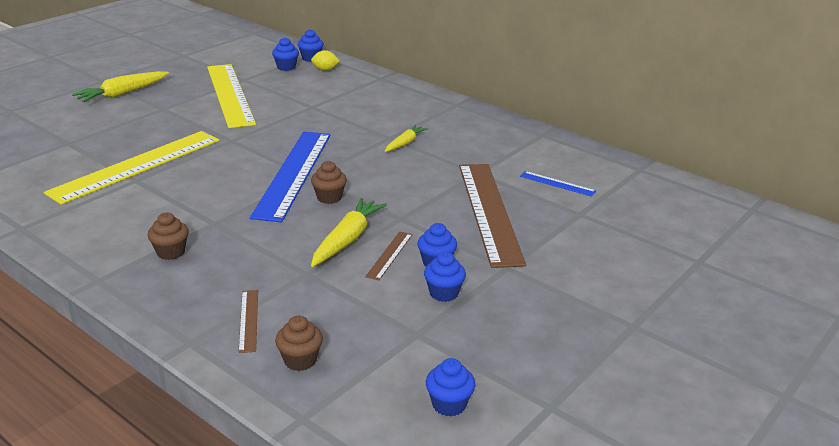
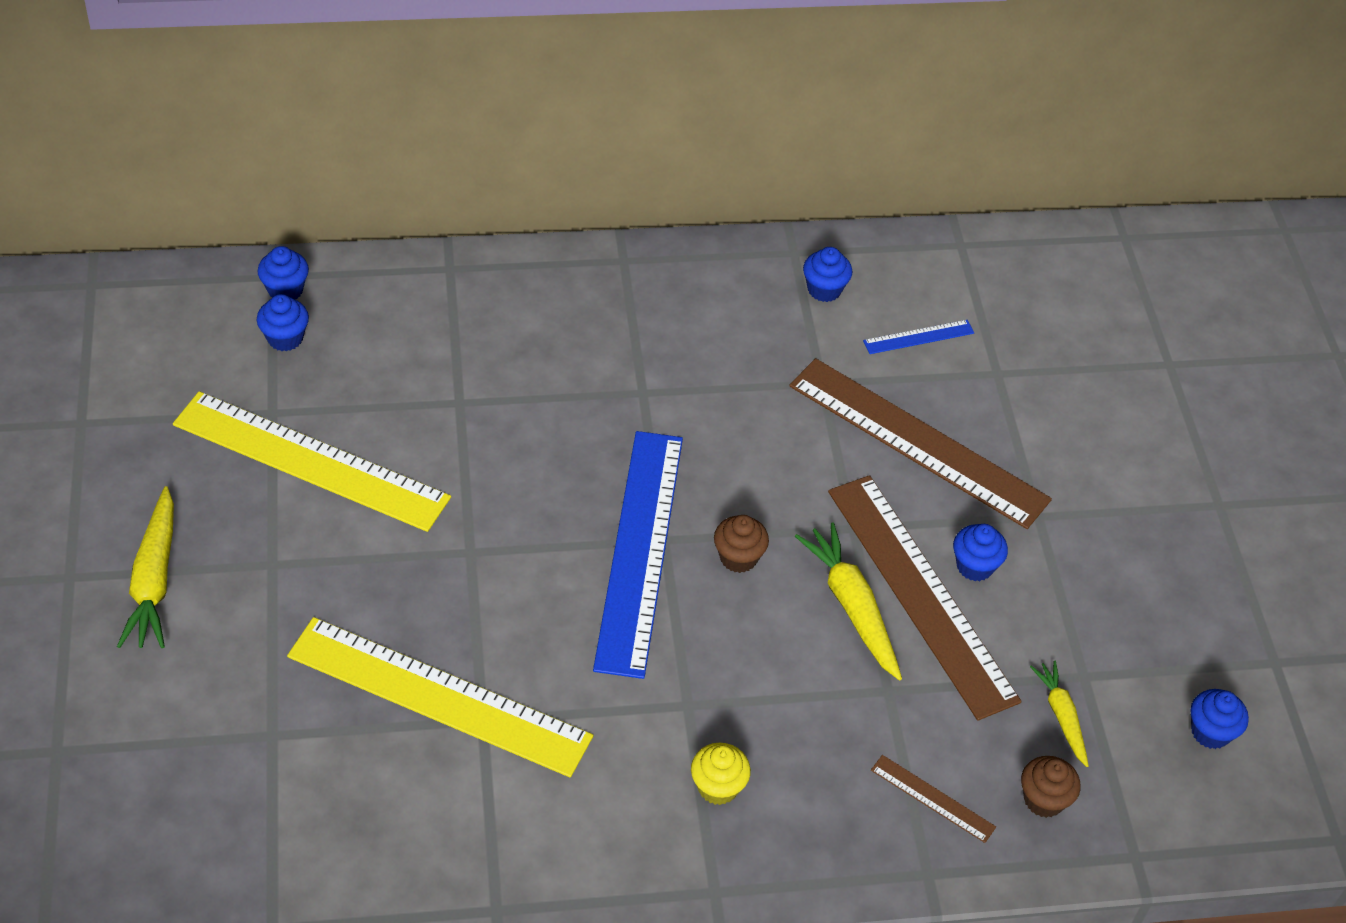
camera: 50 degrees left, 20 degrees up
yellow ruler [44,131,219,205] -> yellow ruler turned 60 degrees counterclockwise [287,617,593,778]
brown cupcake [148,212,189,260] -> yellow cupcake [691,743,751,805]
blue ruler [250,132,330,222] -> blue ruler turned 45 degrees clockwise [593,431,683,679]
yellow lemon [311,50,340,71] -> none
brown ruler [365,231,412,280] -> brown ruler [828,475,1022,721], size x2.41
yellow carrot [385,125,428,152] -> yellow carrot moved to [1030,661,1089,767]
blue cupcake [424,252,466,302] -> blue cupcake moved to [803,247,852,302]

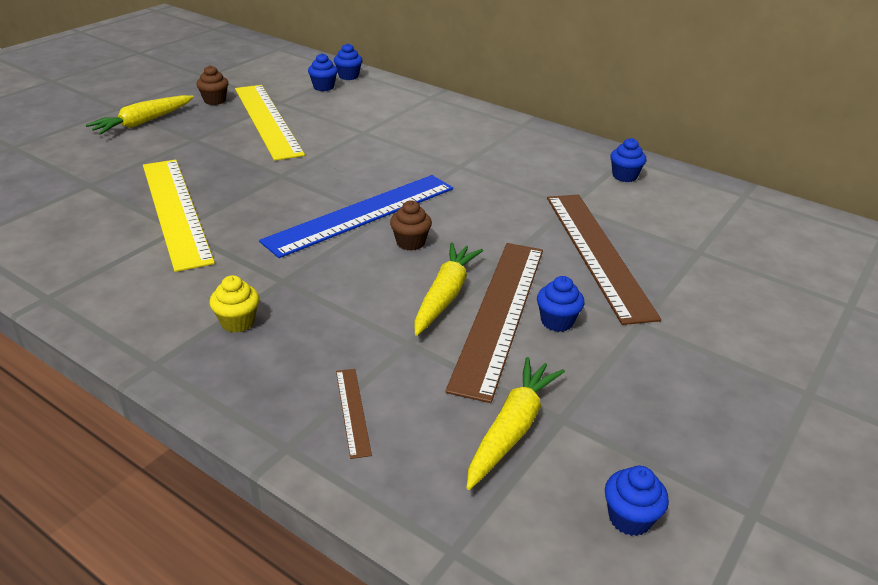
camera: 45 degrees right, 15 degrees down
blue ruler [863,320,974,354] -> none
brown cupcake [1021,756,1081,818] -> brown cupcake moved to [196,65,228,105]
yellow carrot [1030,661,1089,767] -> yellow carrot [467,357,565,490], size x1.63

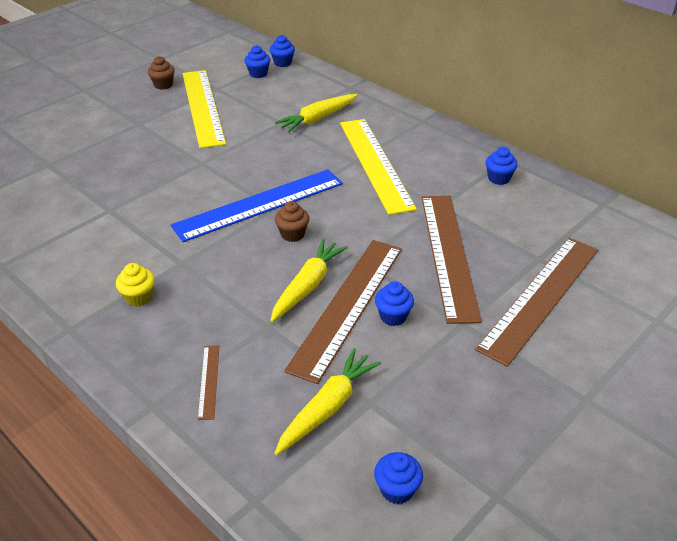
camera: 10 degrees right, 5 degrees up
yellow carrot [86,95,194,135] -> yellow carrot moved to [275,94,357,132]
yellow ruler [143,160,215,272] -> yellow ruler moved to [340,119,417,215]
none -> brown ruler [475,238,598,367]

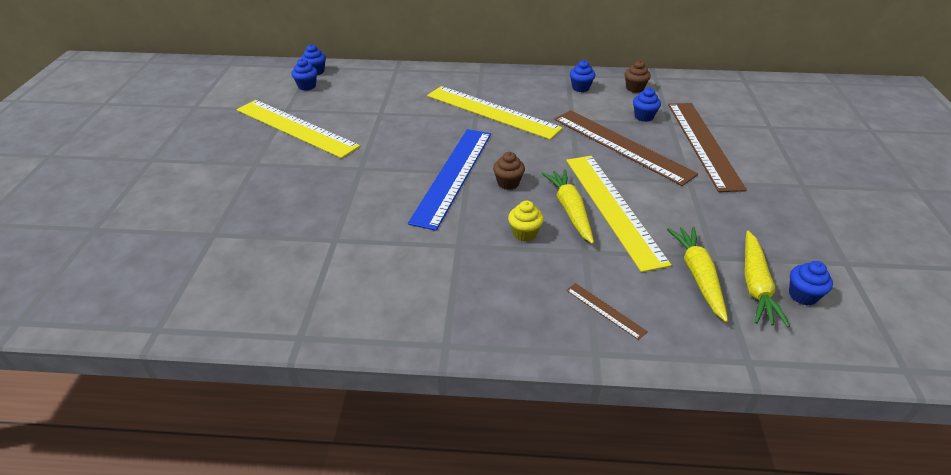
camera: 40 degrees left, 0 degrees up
yellow cupcake [116,263,155,307] -> yellow cupcake moved to [508,201,544,242]
brown cupcake [148,56,175,90] -> brown cupcake moved to [625,60,651,93]
yellow carrot [275,94,357,132] -> yellow carrot moved to [745,231,790,327]
brown ruler [284,240,402,384] -> yellow ruler [566,156,672,272]
blue cupcake [375,281,414,326] -> blue cupcake moved to [633,88,661,122]

